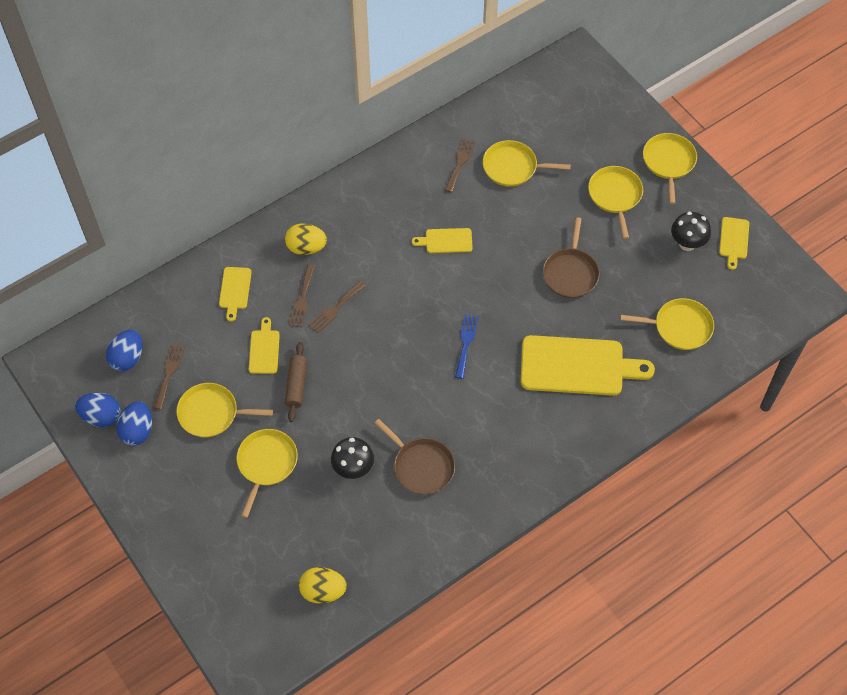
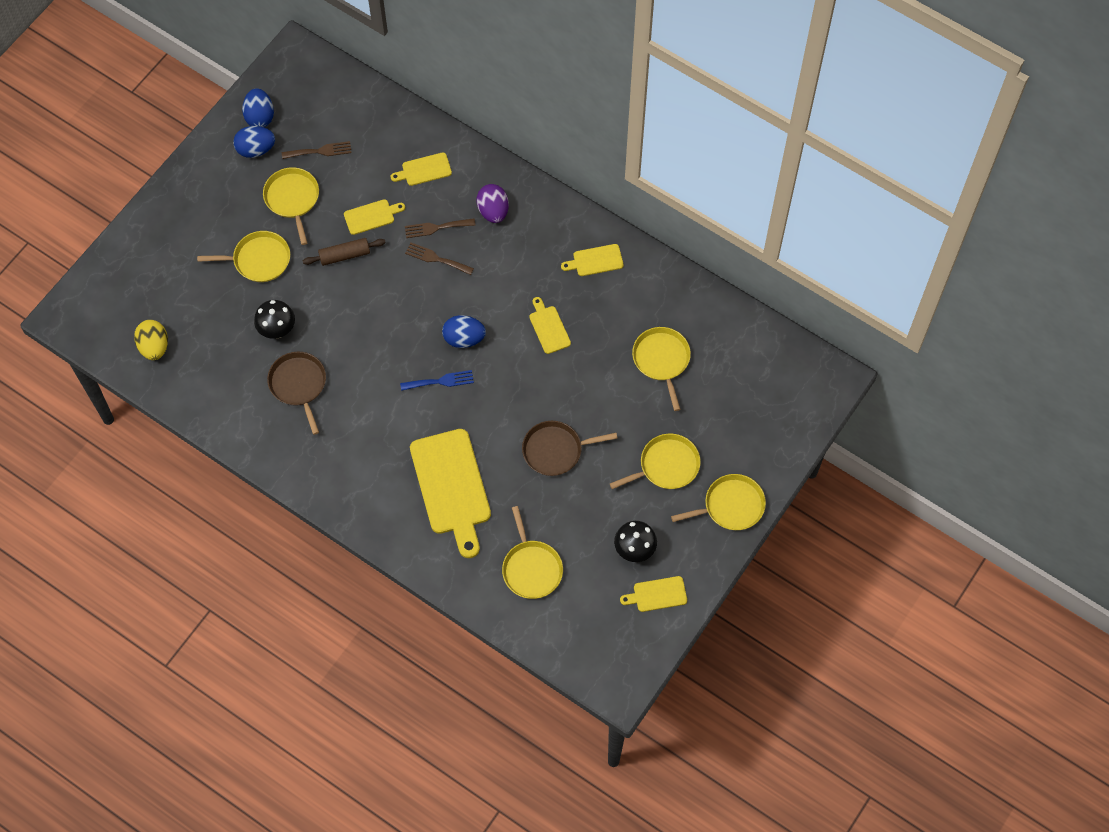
camera: 70 degrees right, 5 degrees up
blue egg [106,330,142,371] -> blue egg moved to [442,315,486,348]
yellow egg [285,224,327,255] -> purple egg [476,184,509,223]
brown pan [375,419,455,495] -> brown pan turned 135 degrees clockwise [267,352,326,435]
brown fork [445,138,476,193] -> none
none -> yellow cutting board [561,244,624,276]

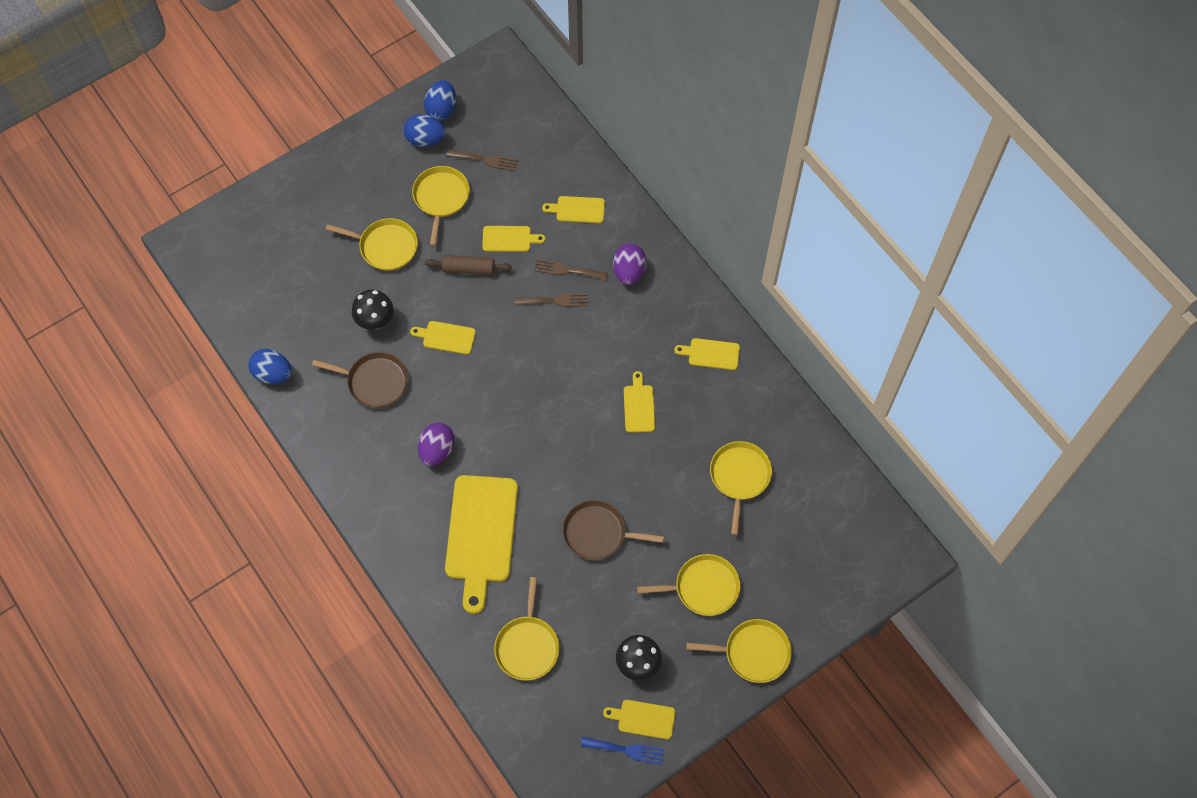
camera: 20 degrees right, 0 degrees up
yellow egg [134,320,168,360] -> none
brown pan [267,352,326,435] -> brown pan turned 105 degrees clockwise [312,352,408,408]
blue fork [400,370,474,391] -> blue fork moved to [581,737,664,765]
brown fork [405,242,474,275] -> brown fork turned 135 degrees clockwise [515,293,588,307]
blue egg [442,315,486,348] -> blue egg moved to [248,349,292,384]
none -> yellow cutting board [410,321,476,355]
none -> purple egg [418,423,455,466]

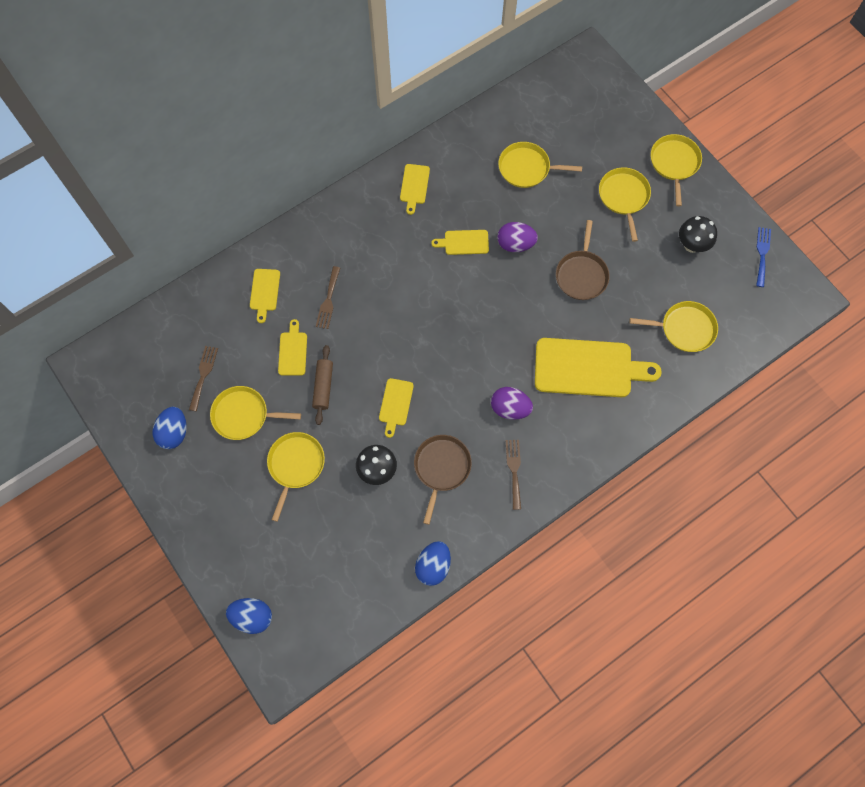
camera: 90 degrees left, 5 degrees up
blue egg [424,80,456,121] -> blue egg moved to [226,598,272,634]
brown fork [515,293,588,307] -> brown fork moved to [505,440,521,510]
yellow cutting board [603,700,675,739] -> none
purple egg [613,244,646,285] -> purple egg moved to [497,222,538,252]

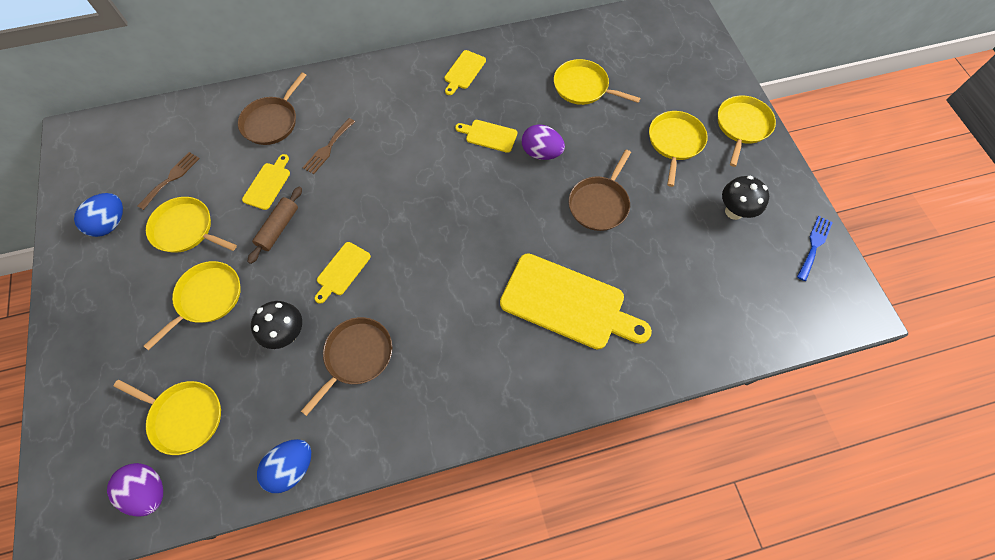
camera: 20 degrees right, 5 degrees down
blue egg [226,598,272,634] -> none
yellow cutting board [250,269,280,323] -> brown pan [238,72,307,145]
purple egg [491,387,533,420] -> purple egg moved to [107,463,163,517]
brown fork [505,440,521,510] -> none
yellow pan [630,301,718,352] -> yellow pan moved to [113,380,221,455]

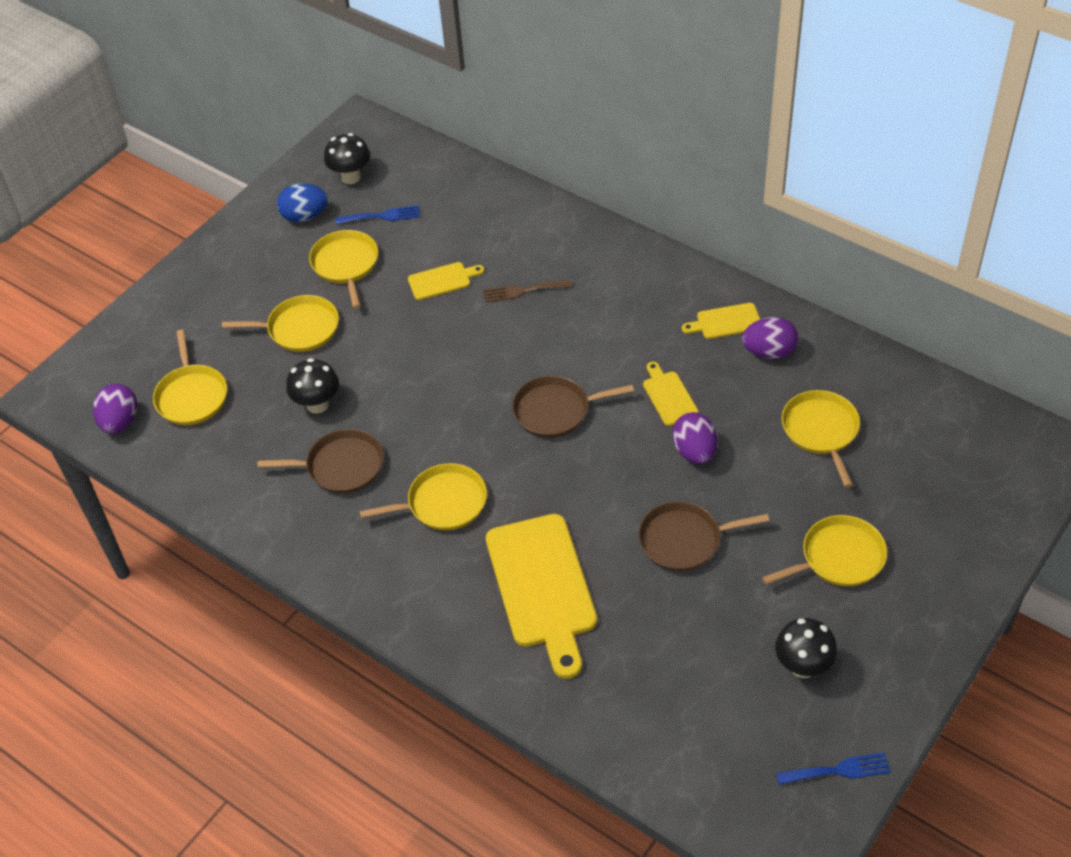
camera: 55 degrees right, 15 degrees down
brown fork [138,152,200,210] -> blue fork [335,205,420,225]
brown pan [238,72,307,145] -> brown pan moved to [512,376,634,438]
brown rolling pin [248,187,302,264] -> none
blue egg [257,439,311,493] -> none
yellow cutting board [315,242,371,304] -> none
yellow pan [718,95,776,167] -> yellow pan moved to [360,463,487,530]
none -> black mushroom [324,133,370,184]
none -> purple egg [742,317,798,359]

